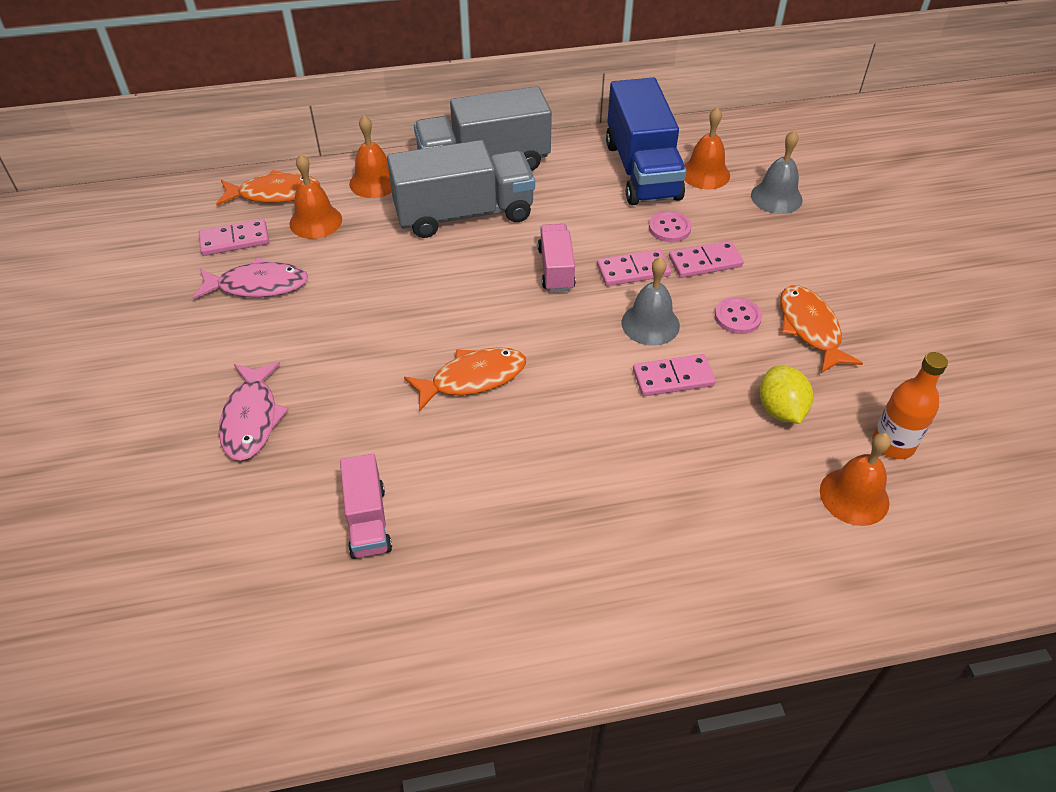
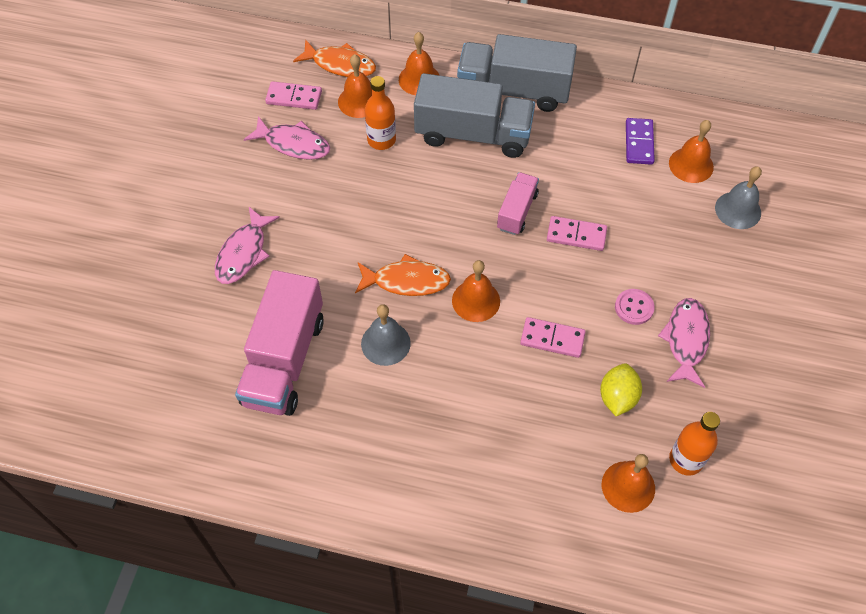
camera: 25 degrees right, 10 degrees up
pink truck [340,454,392,559] -> pink truck [235,270,324,416], size x1.89
blue truck [606,77,687,205] -> purple domino [626,118,655,165]
grey bell [622,257,680,346] -> grey bell moved to [361,304,411,366]
pink button [649,211,691,242] -> none
pink domino [669,241,744,278] -> none
orange fish [780,285,863,373] -> pink fish [658,298,710,388]
none -> orange bottle [365,76,396,150]
none -> orange bell [452,260,500,322]

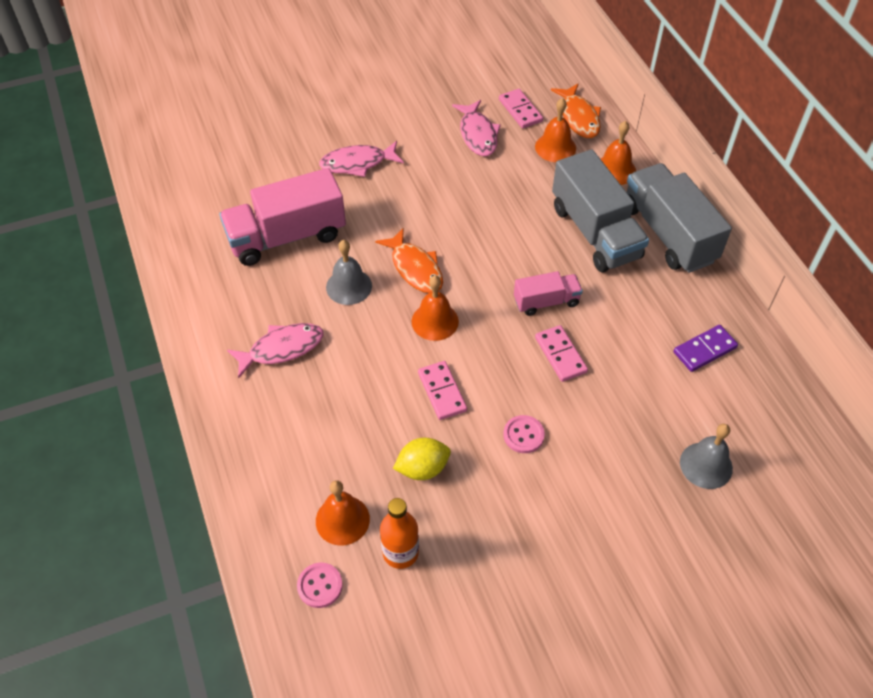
camera: 55 degrees right, 5 degrees down
orange bottle [365,76,396,150] -> none
pink fish [658,298,710,388] -> pink fish moved to [227,323,324,378]
orange bell [669,120,714,183] -> none
none -> pink button [297,563,343,608]

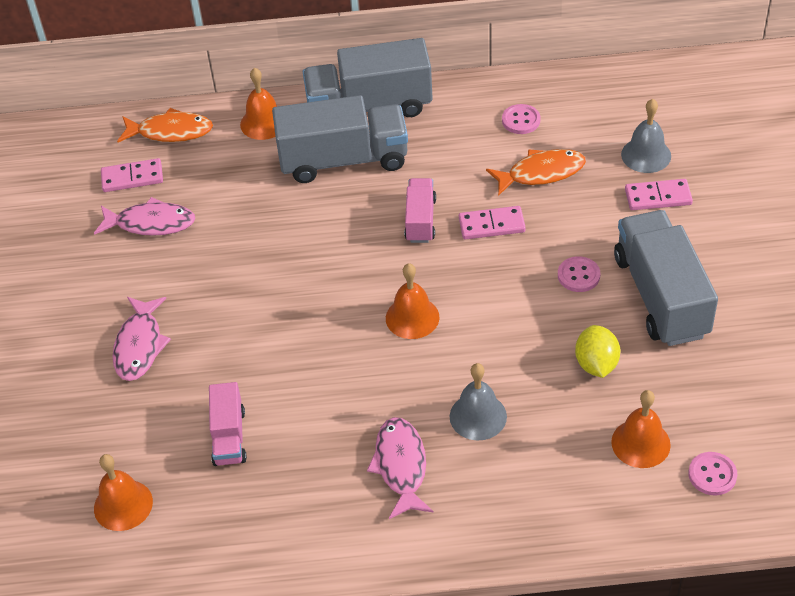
camera: 70 degrees left, 5 degrees down
pink truck [219,168,346,266] -> pink truck [209,382,247,466], size x0.53
grey bell [326,240,372,305] -> grey bell moved to [450,363,507,440]
orange fish [375,228,443,293] -> orange fish moved to [486,149,586,196]
orange bottle [380,498,419,569] -> none
pink domino [418,361,467,420] -> pink domino moved to [625,179,693,210]
orange bell [535,98,576,162] -> orange bell moved to [94,454,153,531]
purple domino [673,325,738,372] -> pink button [502,104,540,134]
none -> grey truck [614,210,718,346]

